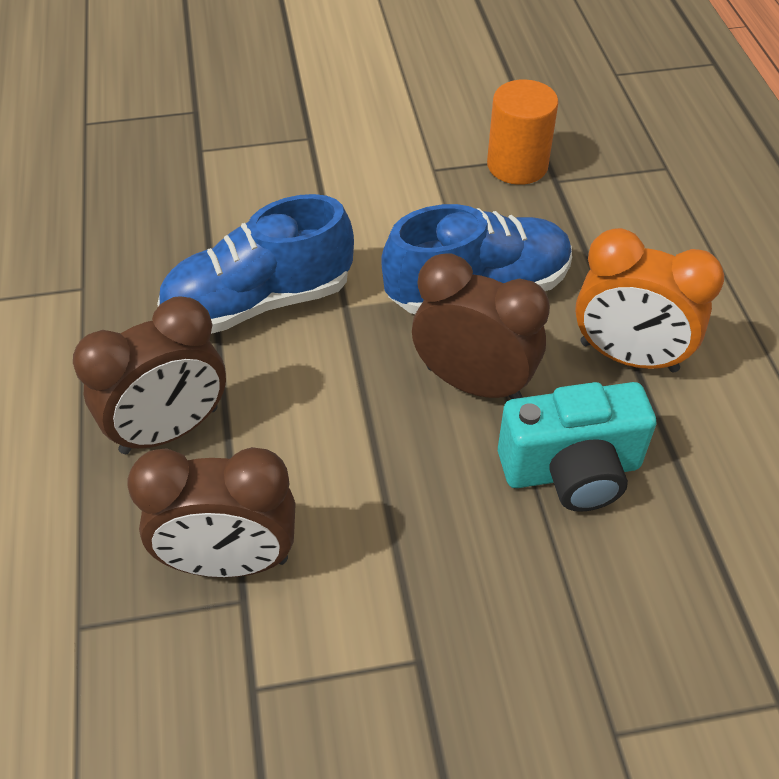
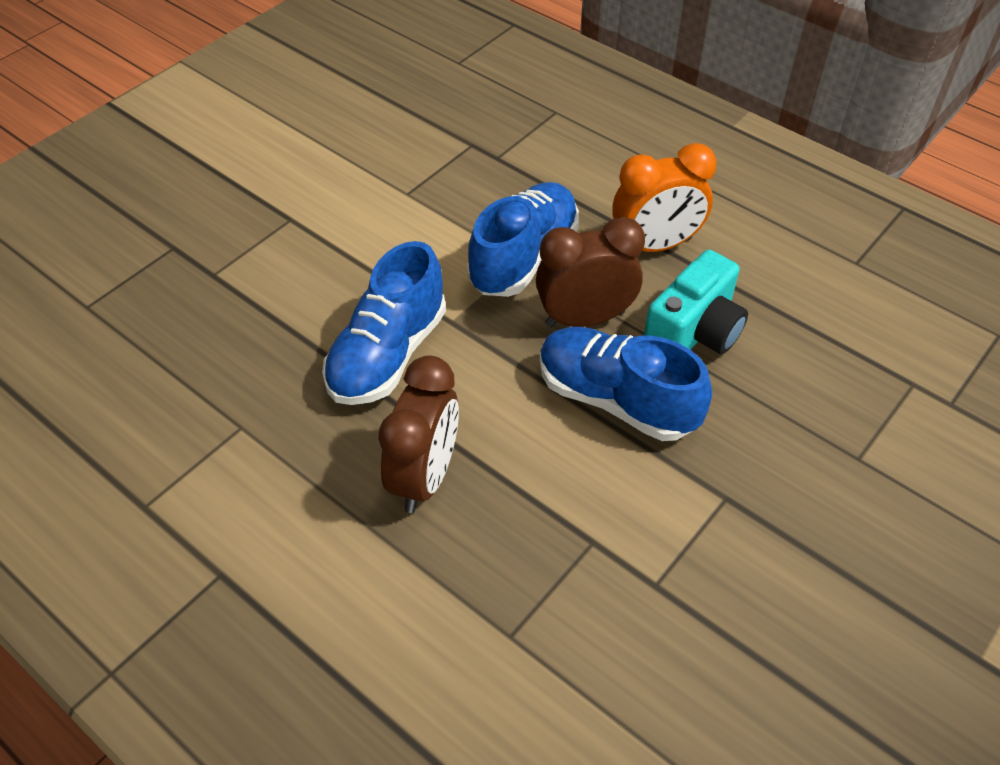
camera: 40 degrees left, 0 degrees up
brown clock [128,447,296,578] -> none
orange cylinder [487,79,559,185] -> none
none -> blue shoe [540,327,712,441]

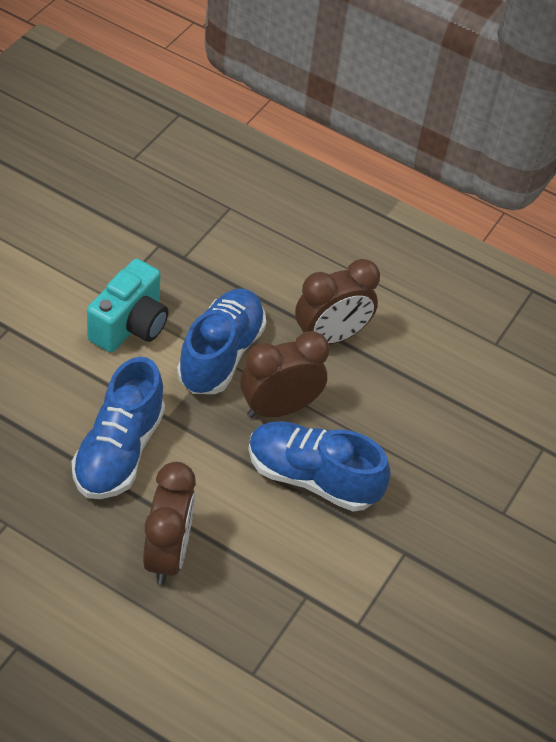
camera: 15 degrees left, 0 degrees up
orange clock [613,143,717,252] -> brown clock [295,259,380,345]
turquoise camera [644,250,748,354] -> turquoise camera moved to [87,259,168,352]

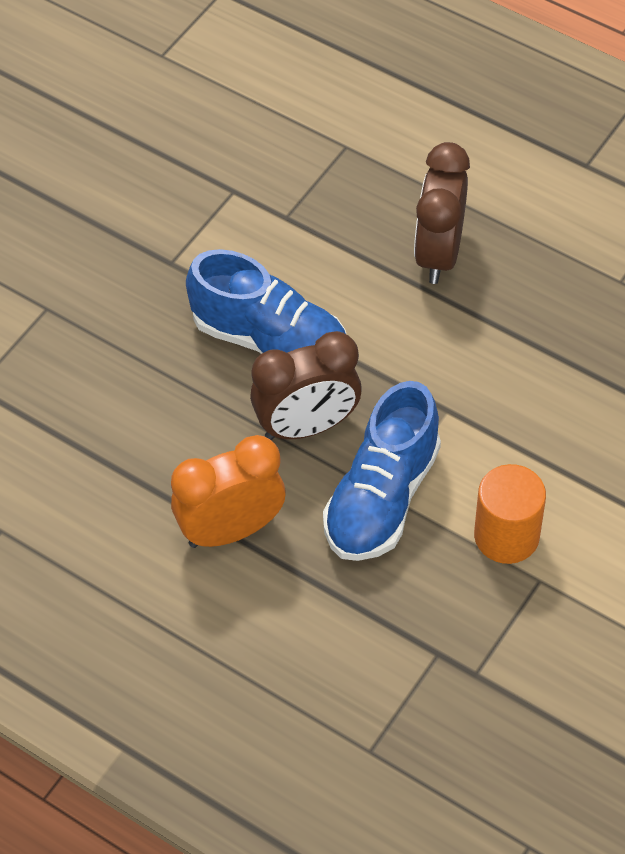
camera: 170 degrees left, 5 degrees up
blue shoe [72,357,165,499] -> none
turquoise camera [87,259,168,352] -> orange cylinder [474,464,546,564]
brown clock [295,259,380,345] -> orange clock [171,435,285,548]

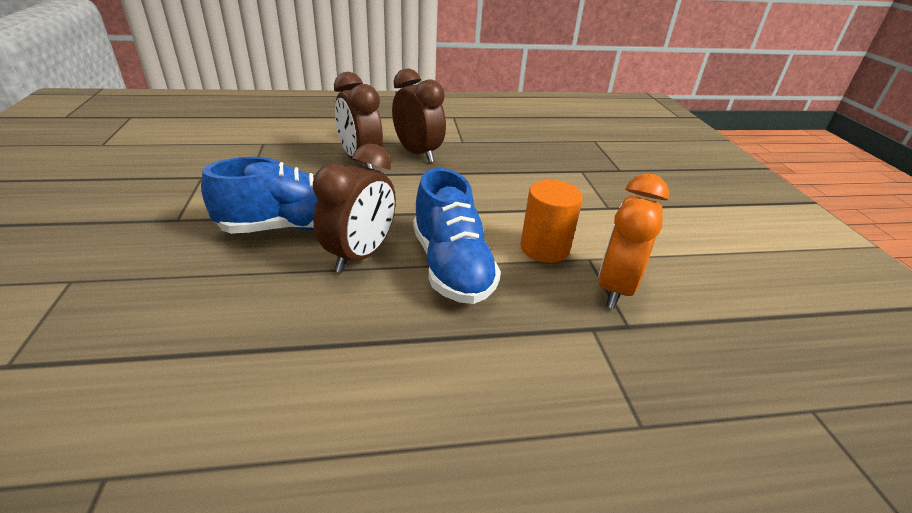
camera: 45 degrees left, 20 degrees down
orange clock [171,435,285,548] -> orange clock moved to [598,173,669,309]
none -> brown clock [392,68,446,163]

